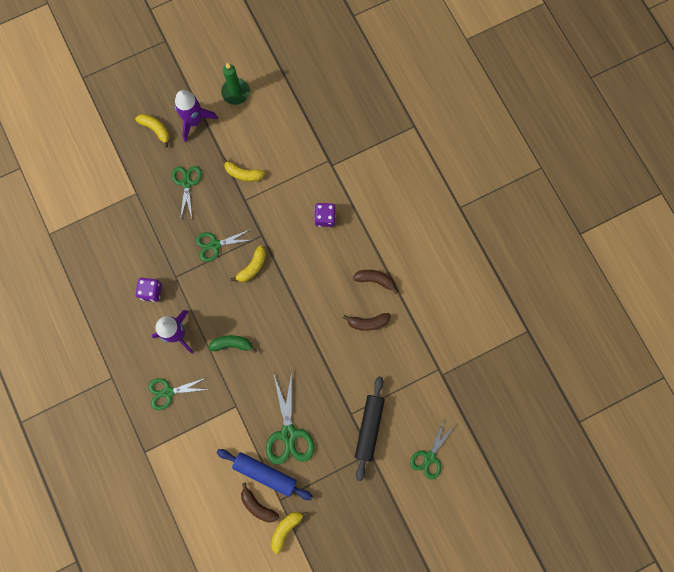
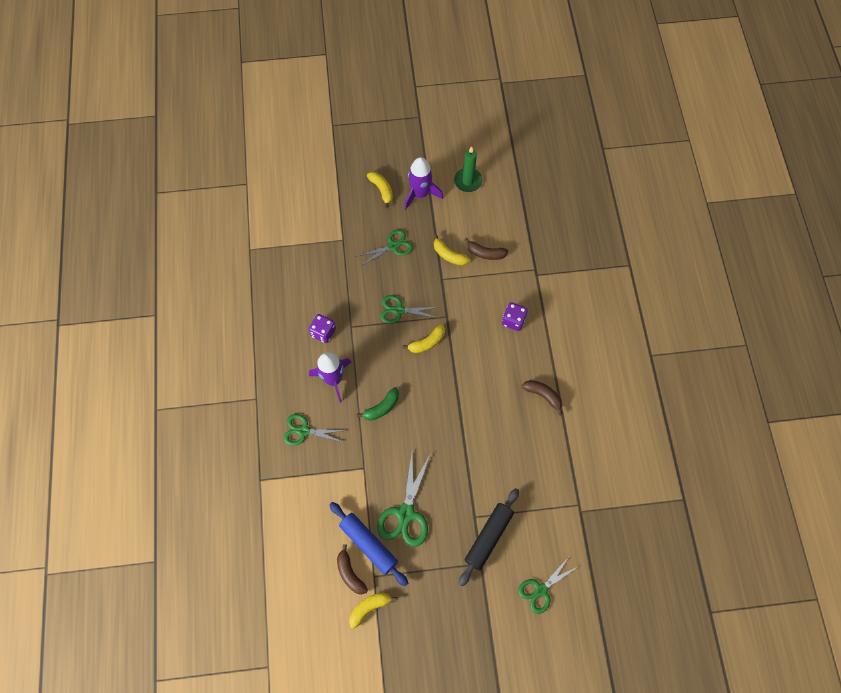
camera: 20 degrees right, 10 degrees down
green scissors [172,166,202,220] -> green scissors turned 45 degrees clockwise [358,229,413,266]
green banana [208,335,257,354] -> green banana turned 120 degrees clockwise [357,387,399,421]
brown banana [343,313,391,331] -> brown banana moved to [464,238,509,260]

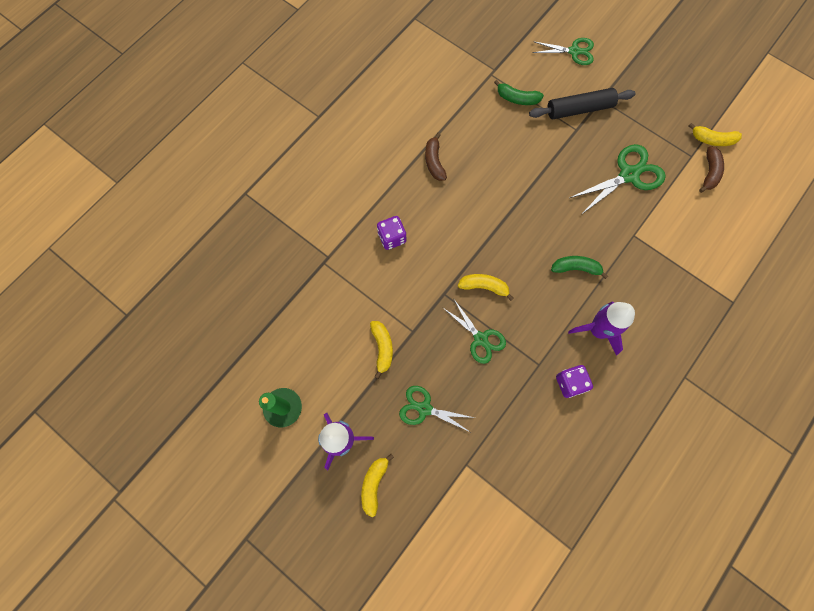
camera: 135 degrees left, 5 degrees up
green scissors [283,414,347,446] -> none
blue rolling pin [329,502,409,587] -> none
brown banana [464,238,509,260] -> none
none -> green banana [494,80,544,105]

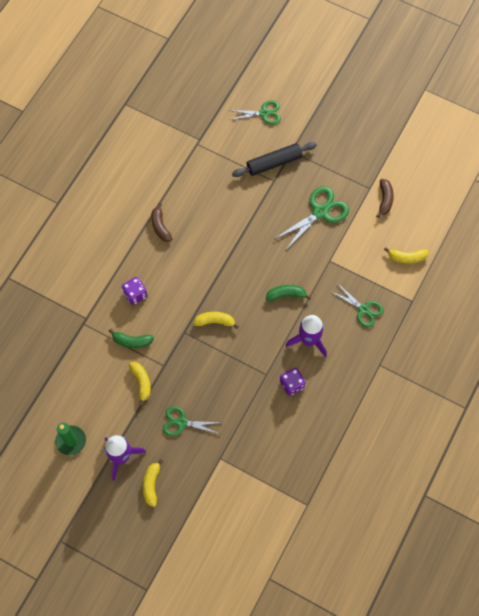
camera: 10 degrees left, 5 degrees down
green scissors [443,298,506,364] -> green scissors moved to [330,283,384,327]
green banana [494,80,544,105] -> green banana moved to [109,329,154,348]
yellow banana [688,123,742,146] -> yellow banana moved to [384,247,429,264]

